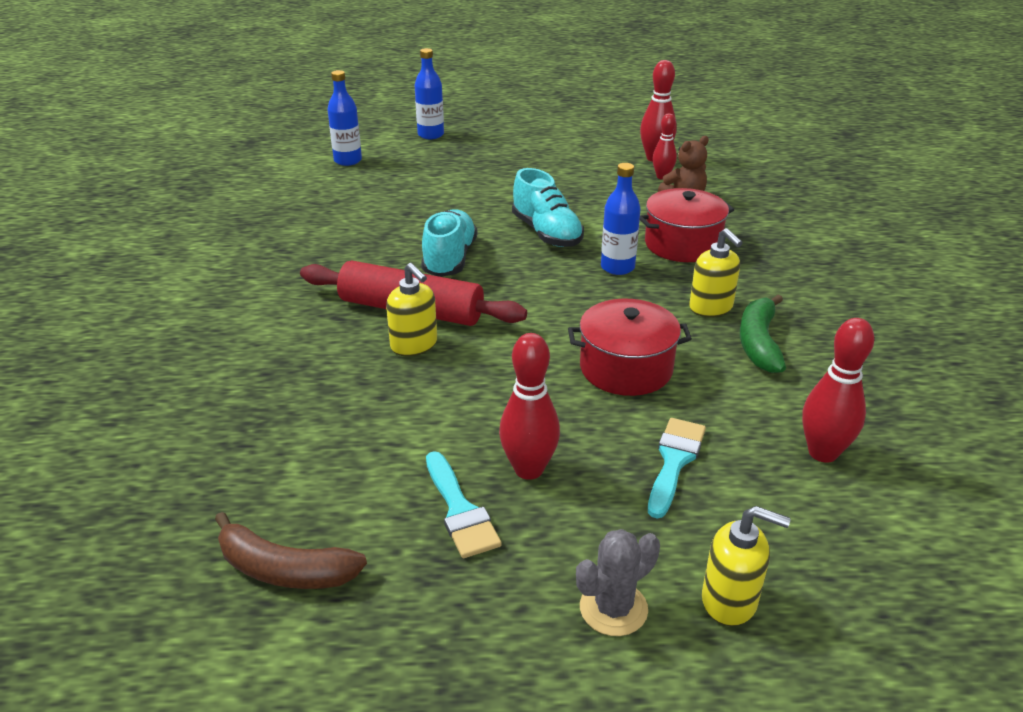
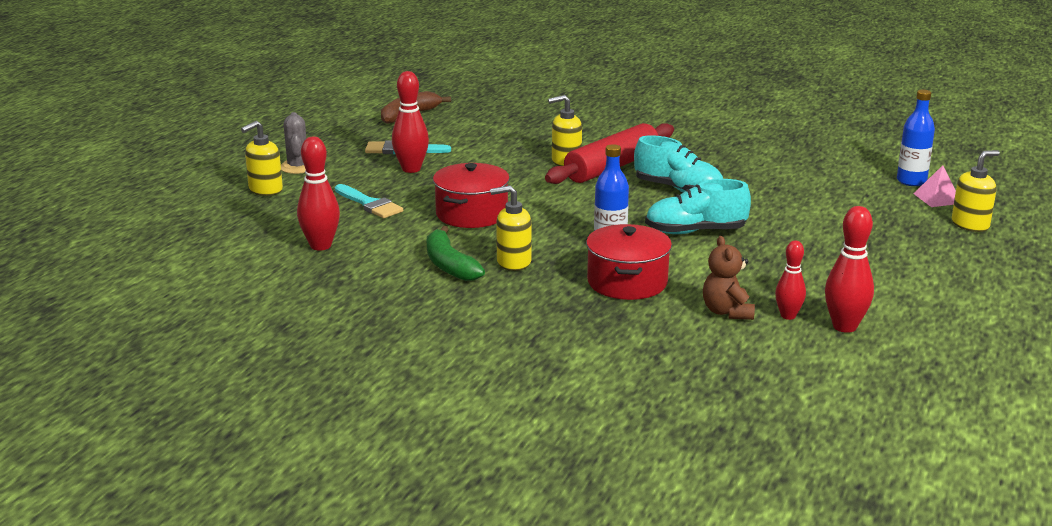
camera: 115 degrees right, 10 degrees down
blue bottle [415,48,444,139] -> yellow soap dispenser [952,150,1000,232]
green banana [740,295,786,373] -> green banana turned 150 degrees counterclockwise [427,226,485,281]
none -> pink pyramid [913,165,956,207]

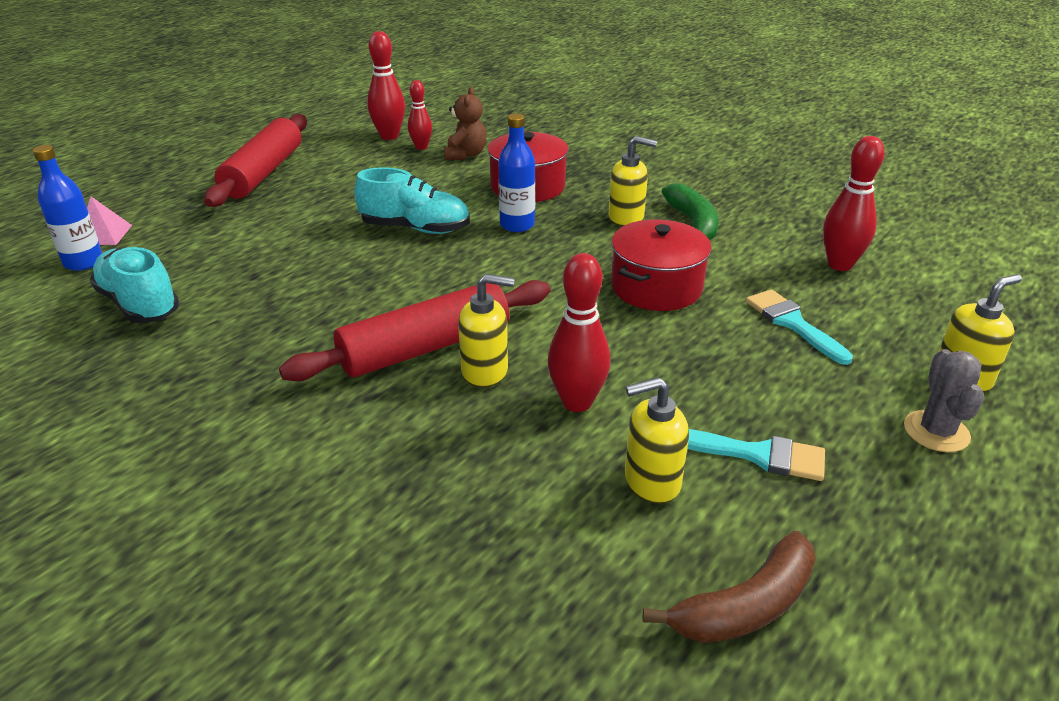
camera: 165 degrees left, 10 degrees up
red bowling pin [392,71,429,173] -> red bowling pin moved to [547,253,611,412]
turquoise shoe [634,135,723,192] -> turquoise shoe moved to [90,247,180,323]
yellow soap dispenser [952,150,1000,232] -> yellow soap dispenser moved to [625,377,689,504]
none -> red rolling pin [204,114,307,207]

